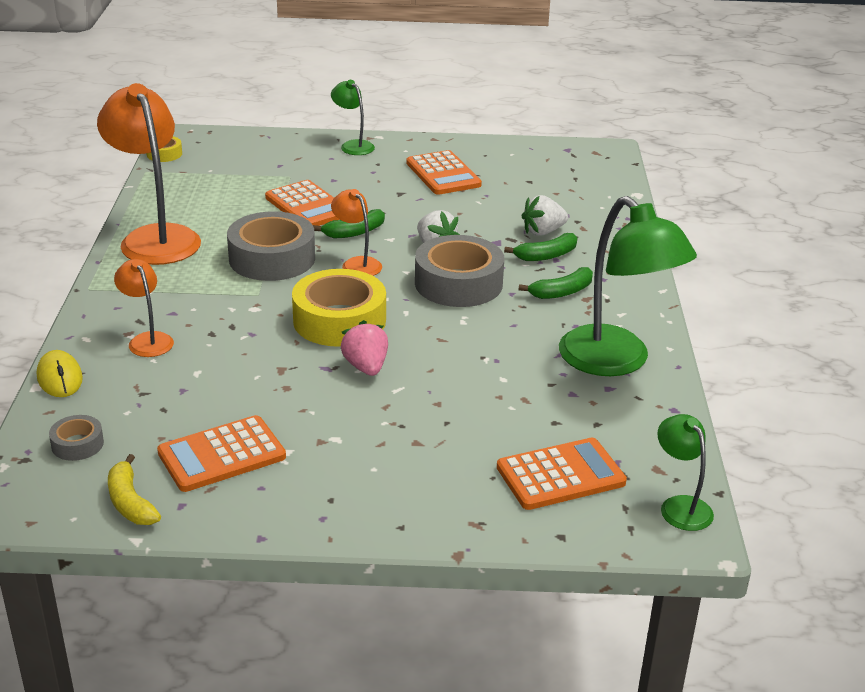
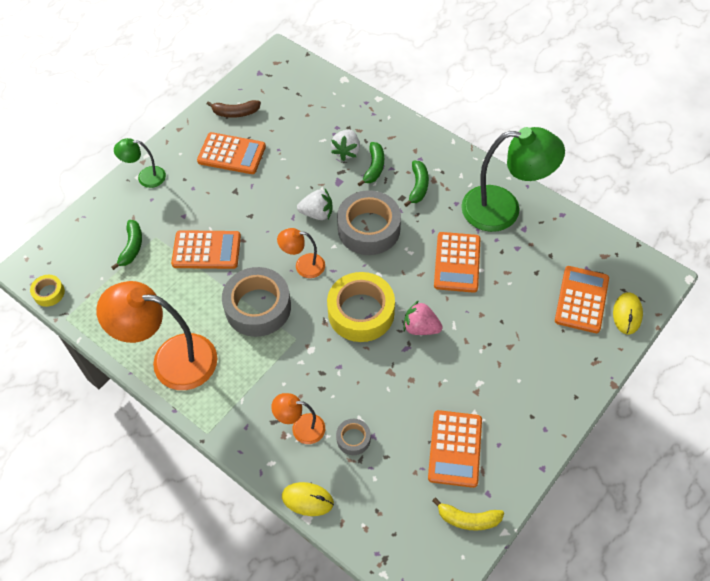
camera: 50 degrees left, 25 degrees up
grey tape [49,415,104,461] -> grey tape moved to [336,419,371,455]
green banana [313,209,385,238] -> green banana moved to [111,220,142,270]
green lamp [657,414,714,531] -> none
none -> brown banana [207,100,261,118]
none -> orange calculator [434,232,481,293]
none -> yellow mouse [613,292,643,334]

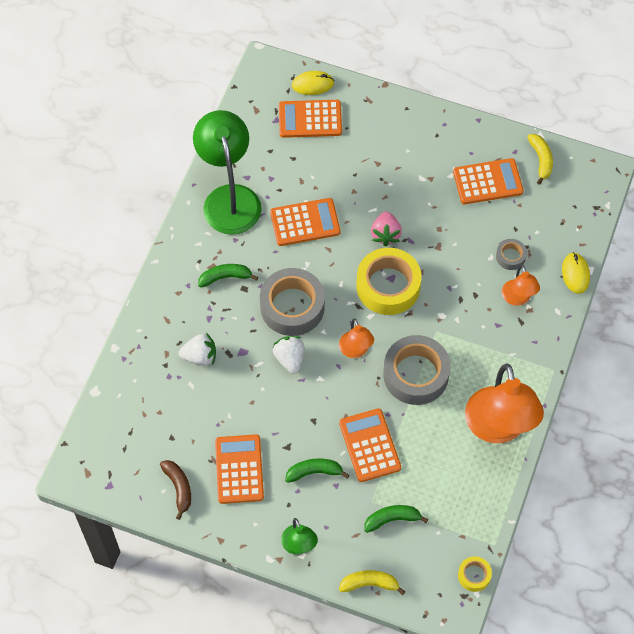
camera: 110 degrees left, 5 degrees up
green banana [358,142,384,186] -> green banana moved to [285,458,349,483]
none -> yellow banana [339,570,405,595]

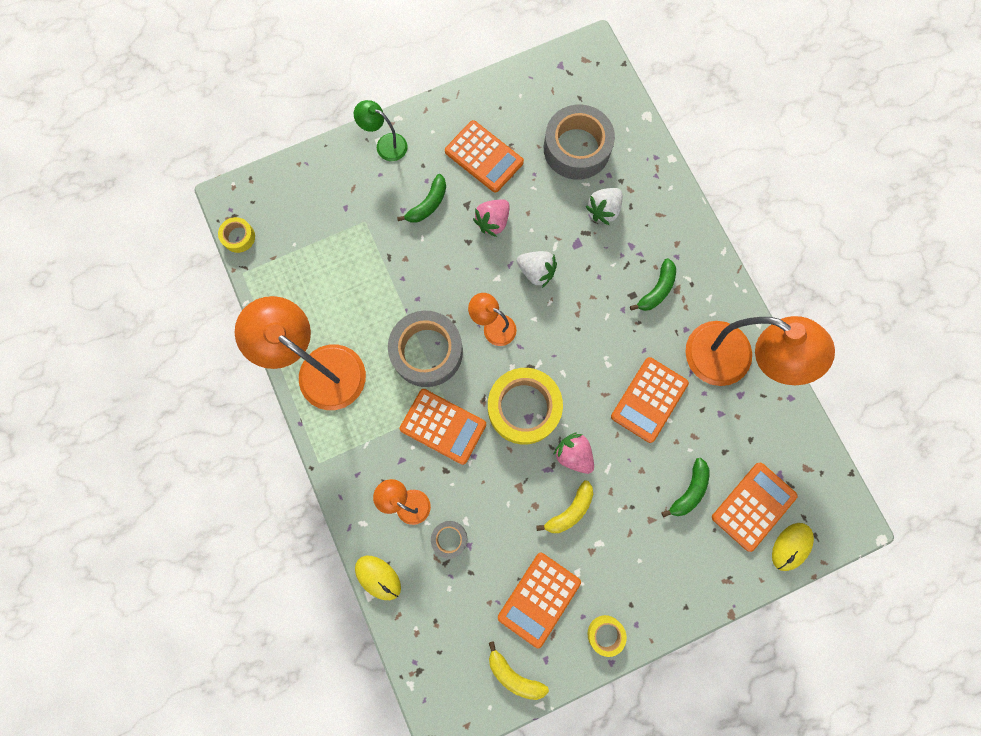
camera: 135 degrees right, 15 degrees up
brown banana [160,460,191,520] -> none
green lamp [193,110,262,235] -> orange lamp [685,316,835,386]
grey tape [260,268,325,336] -> grey tape moved to [544,104,615,180]
orange calculator [339,408,401,482] -> orange calculator moved to [400,389,486,465]
yellow banana [339,570,405,595] -> yellow banana moved to [536,481,593,533]
green banana [364,505,428,533] -> green banana moved to [661,458,709,517]
none -> pink strawberry [473,199,510,237]
none -> yellow tape [588,615,627,657]

